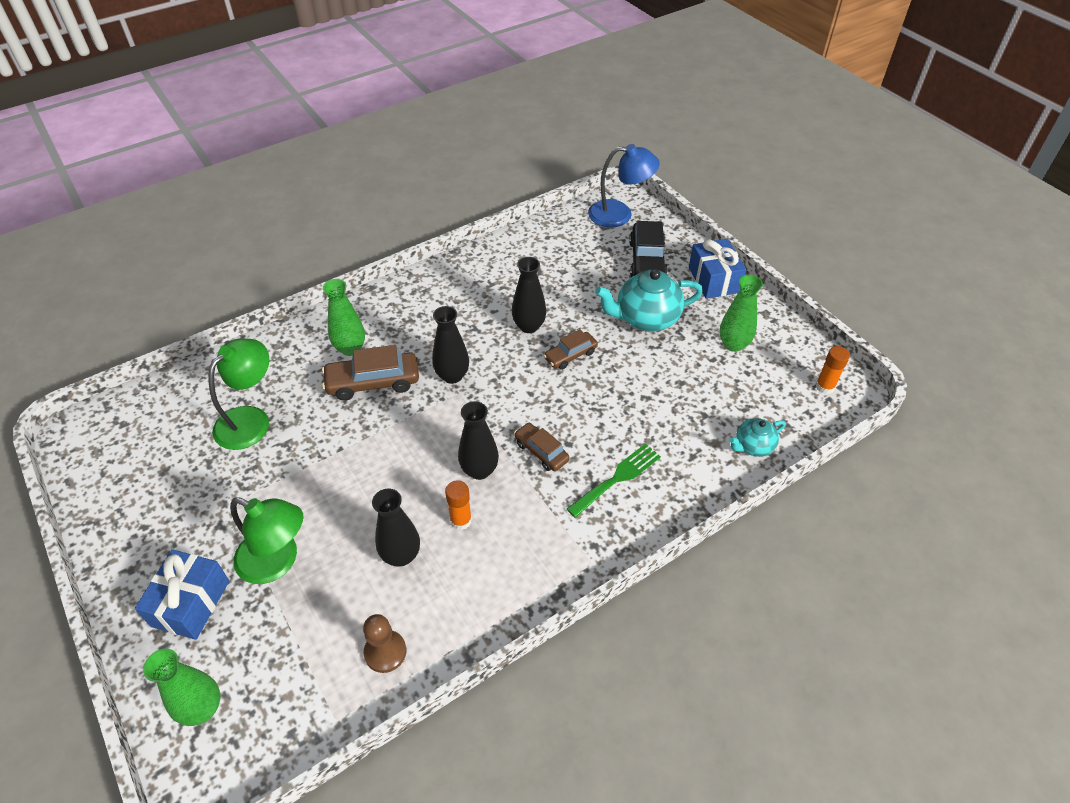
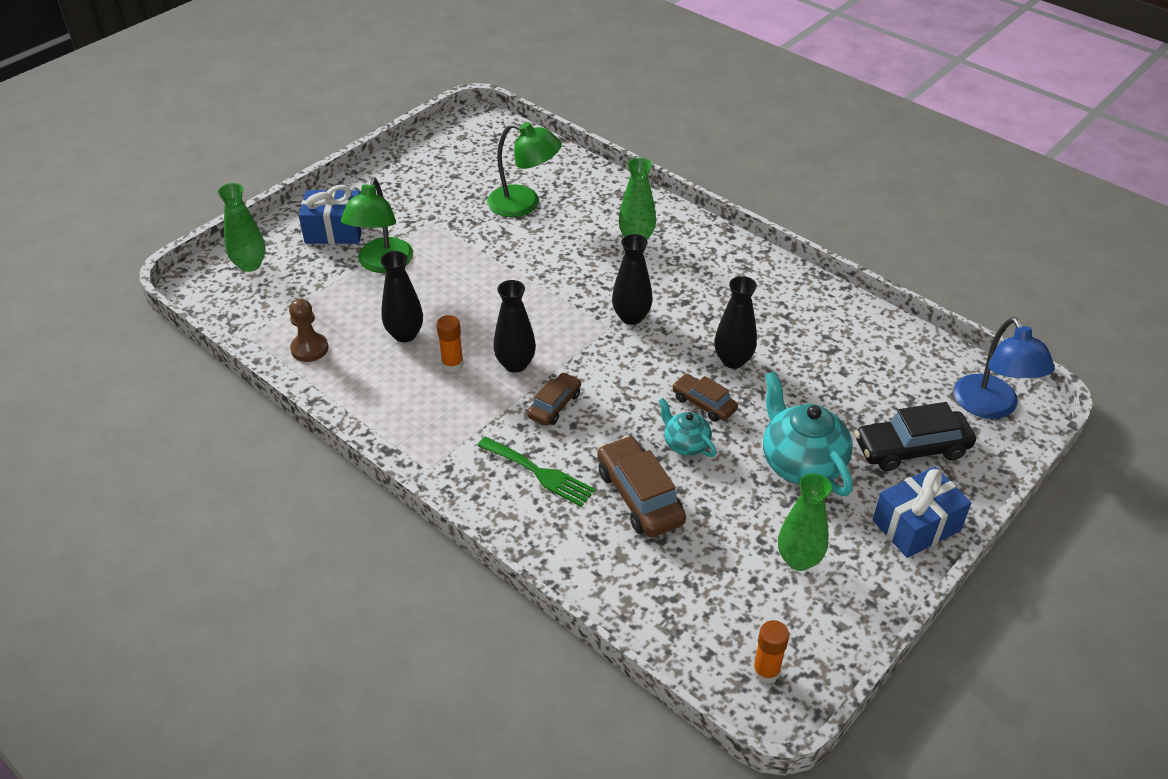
camera: 75 degrees right, 5 degrees down
brown car [322,345,419,401] -> brown car moved to [598,436,686,537]
turquoise teapot [729,418,786,457] -> turquoise teapot moved to [659,398,717,457]

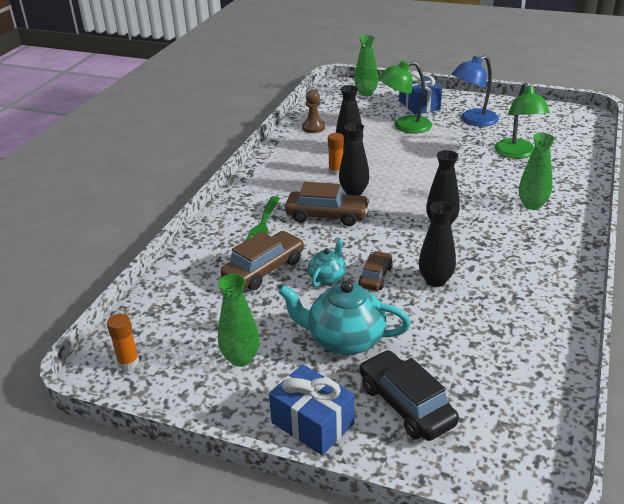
camera: 70 degrees right, 10 degrees down
brown car [528,372,581,425] -> brown car [285,182,370,226], size x1.63
turquoise teapot [763,371,853,496] -> turquoise teapot turned 120 degrees counterclockwise [278,281,411,355]
blue lamp [954,317,1055,419] -> blue lamp moved to [451,55,499,127]

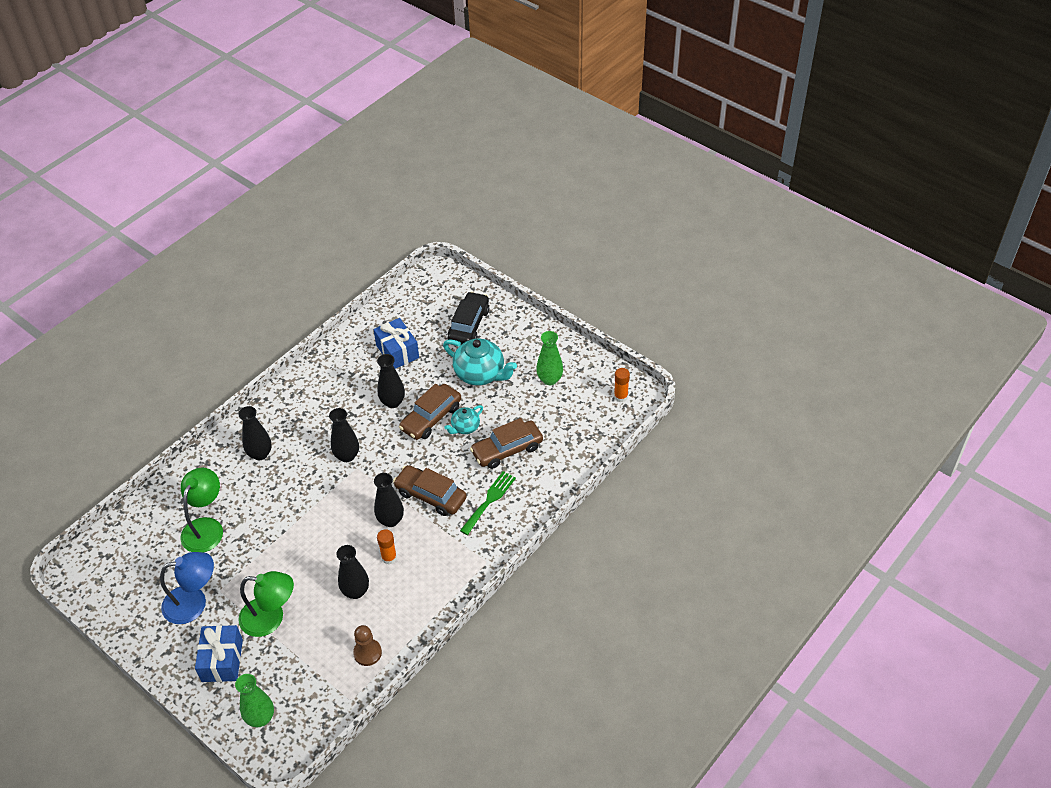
camera: 160 degrees left, 15 degrees up
blue gift [269,364,354,455] -> blue gift moved to [373,318,419,369]
brown car [359,251,393,291] -> brown car [399,384,461,440], size x1.63
black car [360,350,459,441] -> black car turned 150 degrees counterclockwise [448,292,489,344]
green vase [519,133,555,210] -> black vase [238,406,272,460]

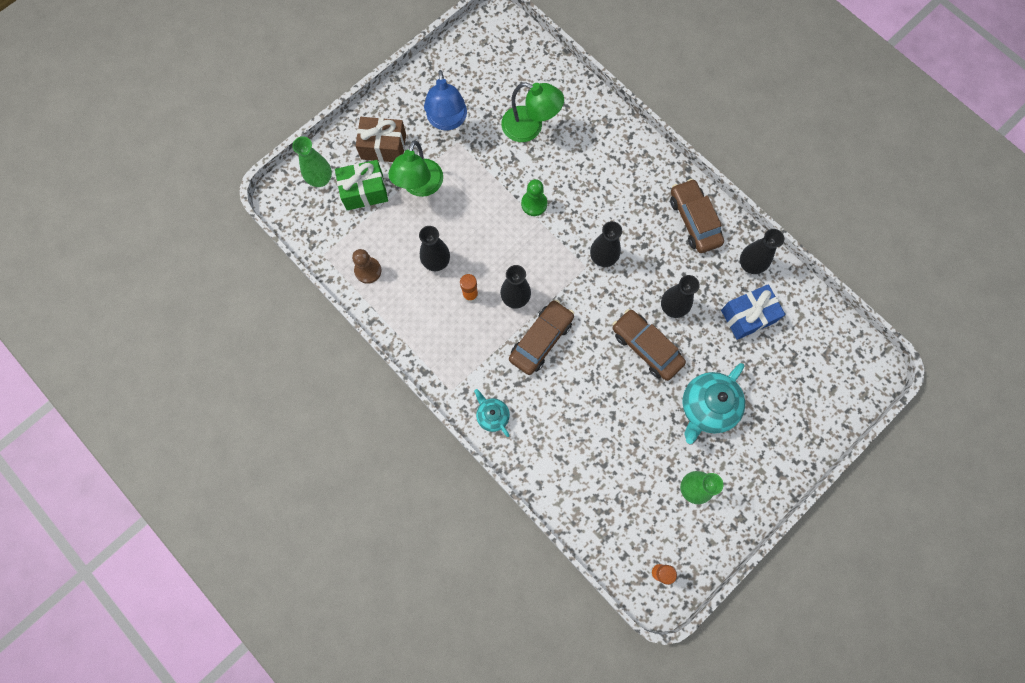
camera: 95 degrees right, 25 degrees up
blue gift [195,625,243,682] -> brown gift [356,117,406,162]
black vase [238,406,272,460] -> black vase moved to [740,229,784,274]
turquoise teapot [444,405,483,434] -> turquoise teapot moved to [474,389,510,437]
black car [448,292,489,344] -> none
green fork [460,471,516,535] -> none
brown car [470,418,543,469] -> brown car moved to [670,179,724,253]
none -> green gift [335,160,388,210]
none -> green pawn [521,179,547,216]

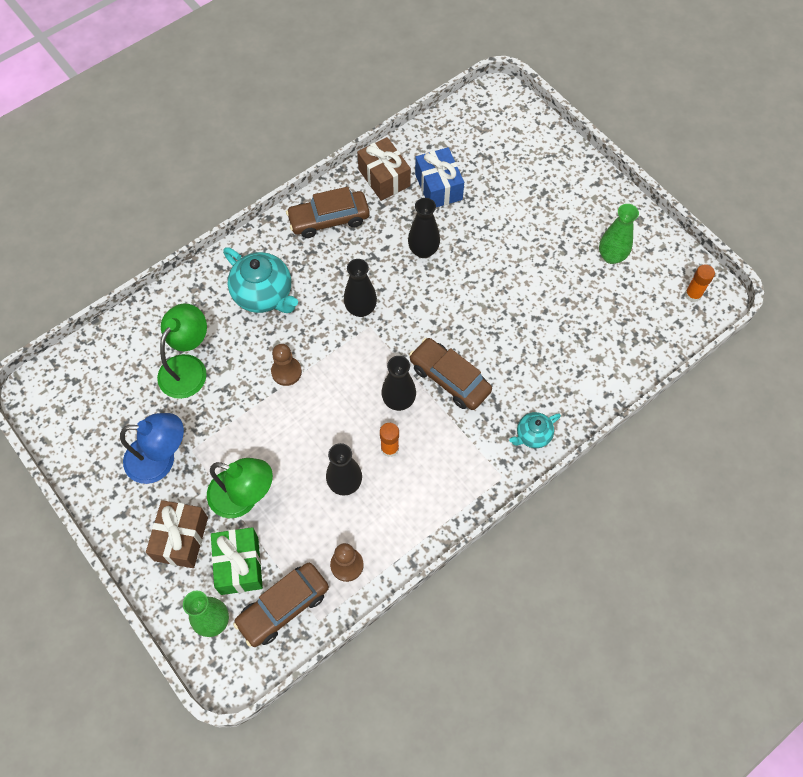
camera: 85 degrees left, 10 degrees down
green pawn [521,179,547,216] -> brown pawn [271,344,302,386]
brown car [612,309,686,381] -> brown car moved to [233,563,329,647]
turquoise teapot [682,363,745,444] -> turquoise teapot moved to [223,247,298,313]
black vase [740,229,784,274] -> brown gift [357,137,411,201]

